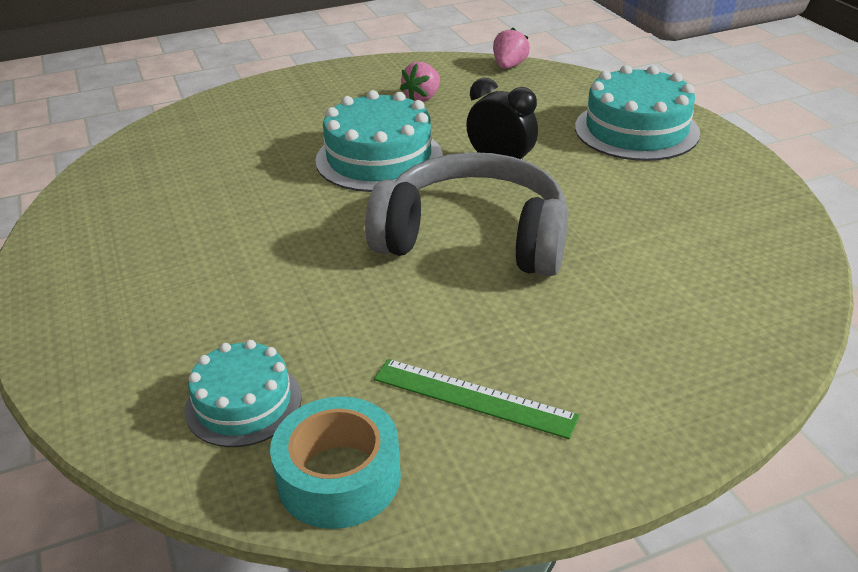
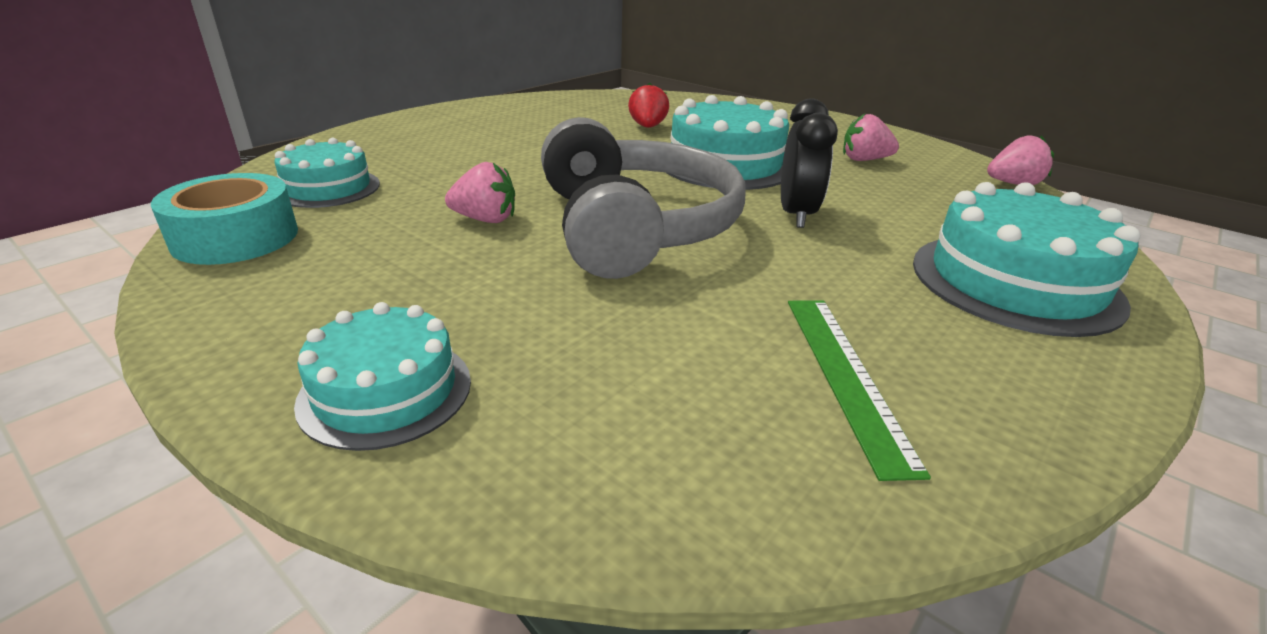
camera: 60 degrees right, 5 degrees down
green ruler [374,359,579,439] -> green ruler moved to [788,300,931,481]
none -> turquoise cake [294,302,471,451]
none -> pink strawberry [445,162,515,223]
none -> red strawberry [628,83,669,128]

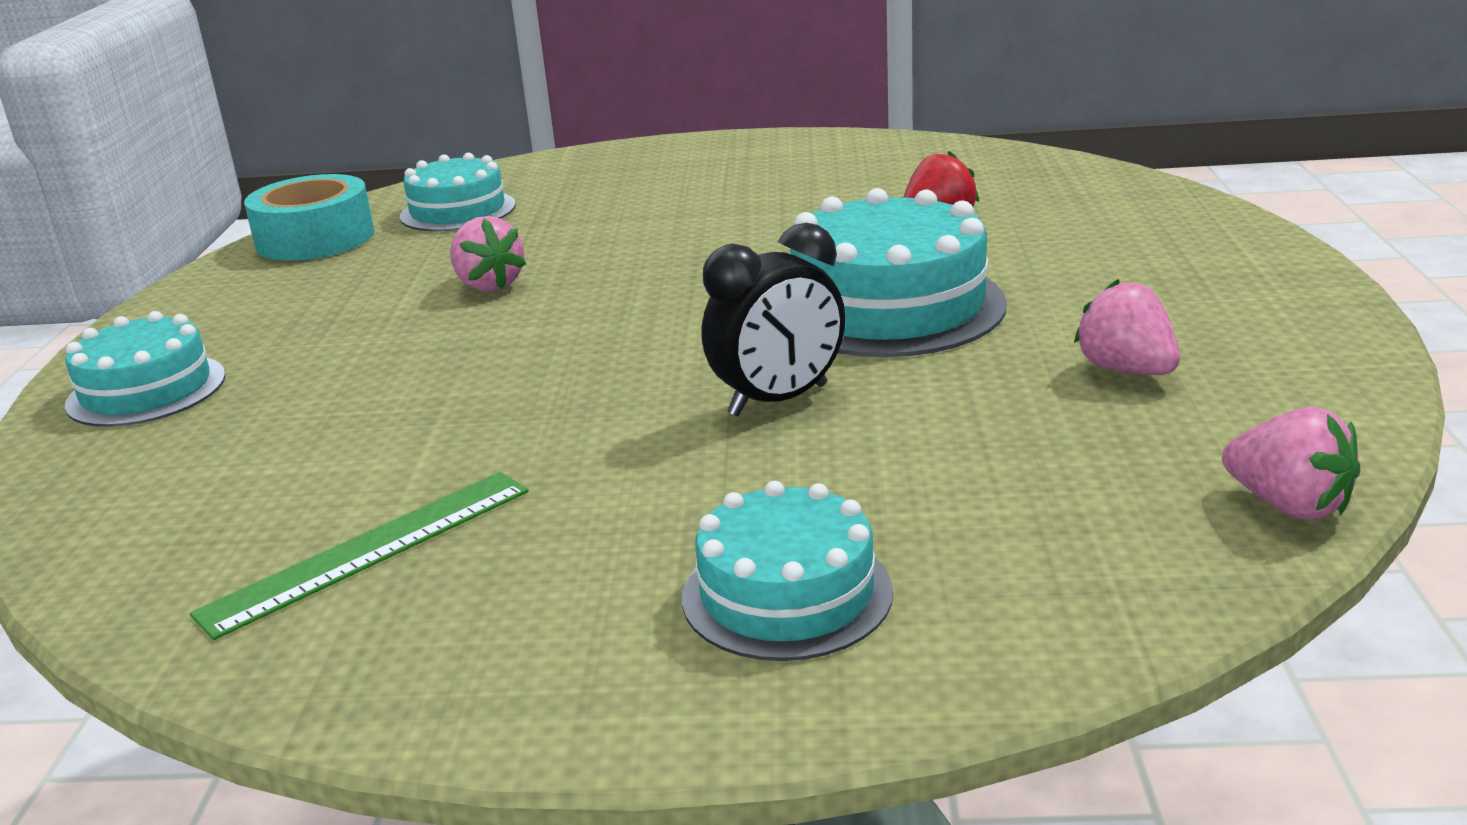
camera: 55 degrees right, 5 degrees down
grey headphones [541,117,746,279] -> none
turquoise cake [913,182,1140,337] -> turquoise cake [682,481,893,661], size x0.63

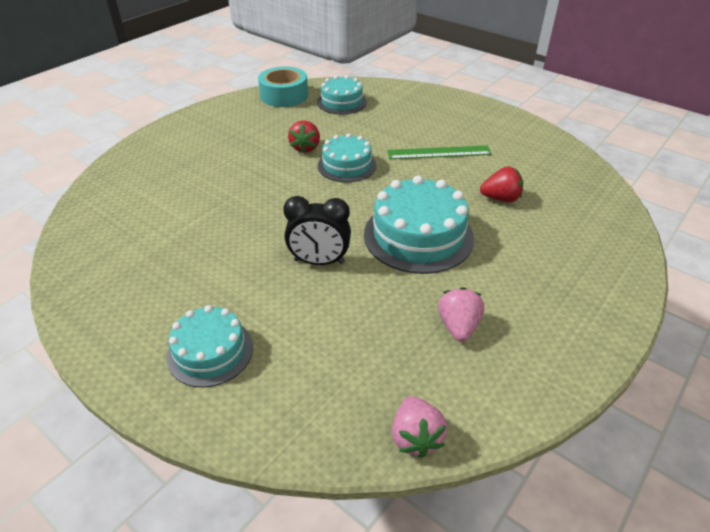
camera: 35 degrees right, 15 degrees up
turquoise cake [65,311,226,427] -> turquoise cake moved to [318,133,376,182]
green ruler [190,472,529,640] -> green ruler moved to [387,146,492,159]
pink strawberry [450,216,526,292] -> red strawberry [288,120,320,154]

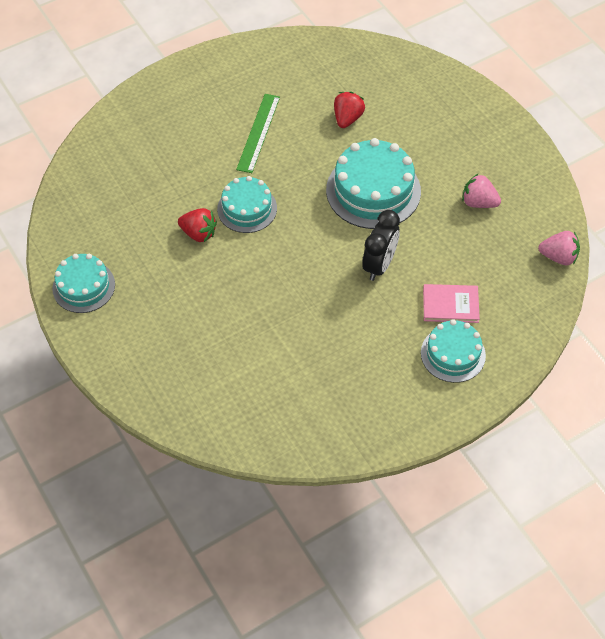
camera: 70 degrees left, 15 degrees up
turquoise tape [258,67,308,107] -> none
turquoise cake [317,75,367,114] -> turquoise cake moved to [52,254,115,313]
none -> pink book [423,284,480,323]

